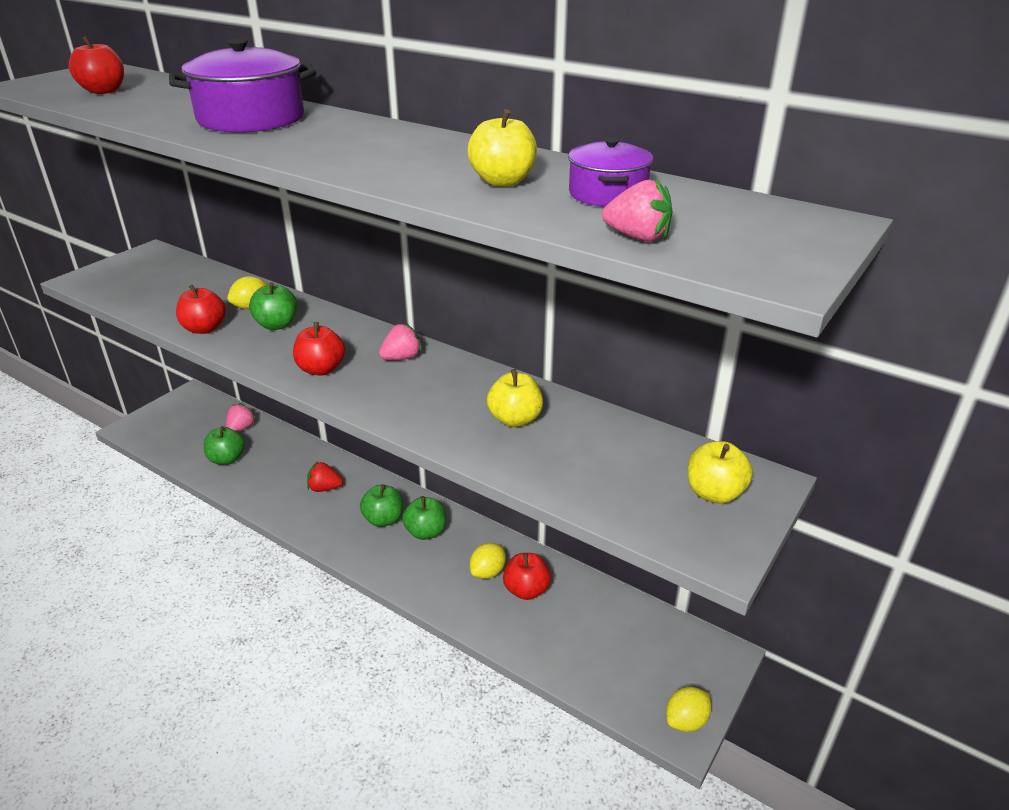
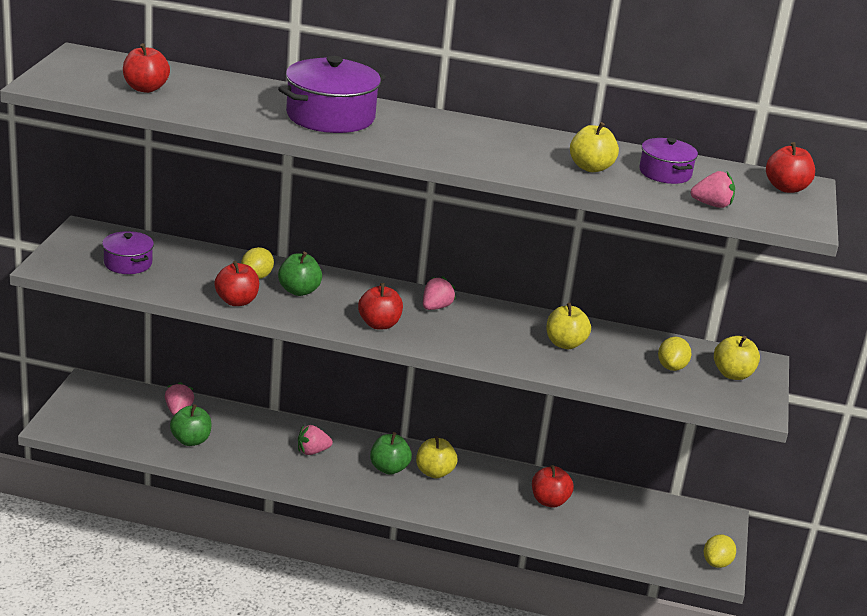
camera: 25 degrees left, 5 degrees down
red strawberry [307,462,343,492] -> pink strawberry [298,425,333,455]
green apple [402,496,446,540] -> yellow apple [416,436,457,479]
yellow lemon [470,543,506,579] -> yellow lemon moved to [658,337,691,371]
none -> purple pot [102,231,154,274]
none -> red apple [766,142,815,193]

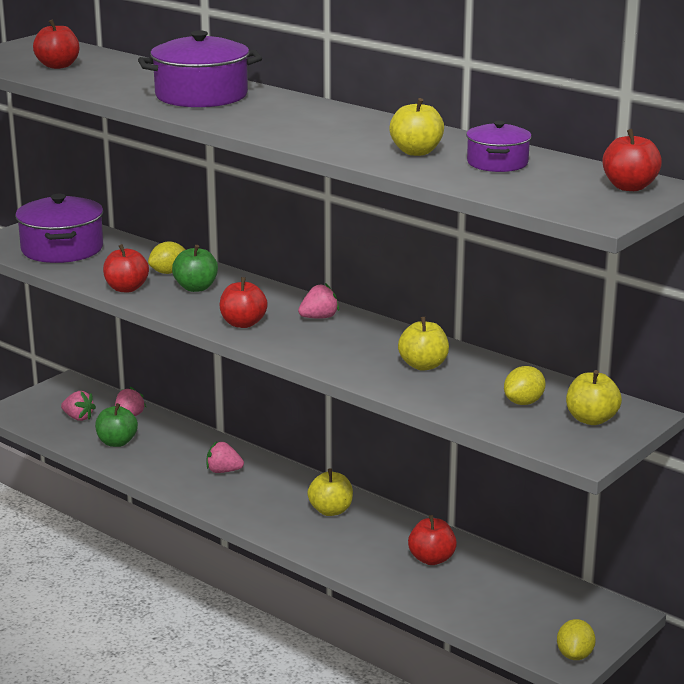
camera: 30 degrees right, 5 degrees down
purple pot [102,231,154,274] -> purple pot [15,194,103,263], size x1.73
green apple [370,432,412,475] -> none
pink strawberry [691,171,735,208] -> pink strawberry moved to [61,391,96,421]
yellow lemon [704,534,736,568] -> yellow lemon turned 45 degrees counterclockwise [557,619,596,660]

